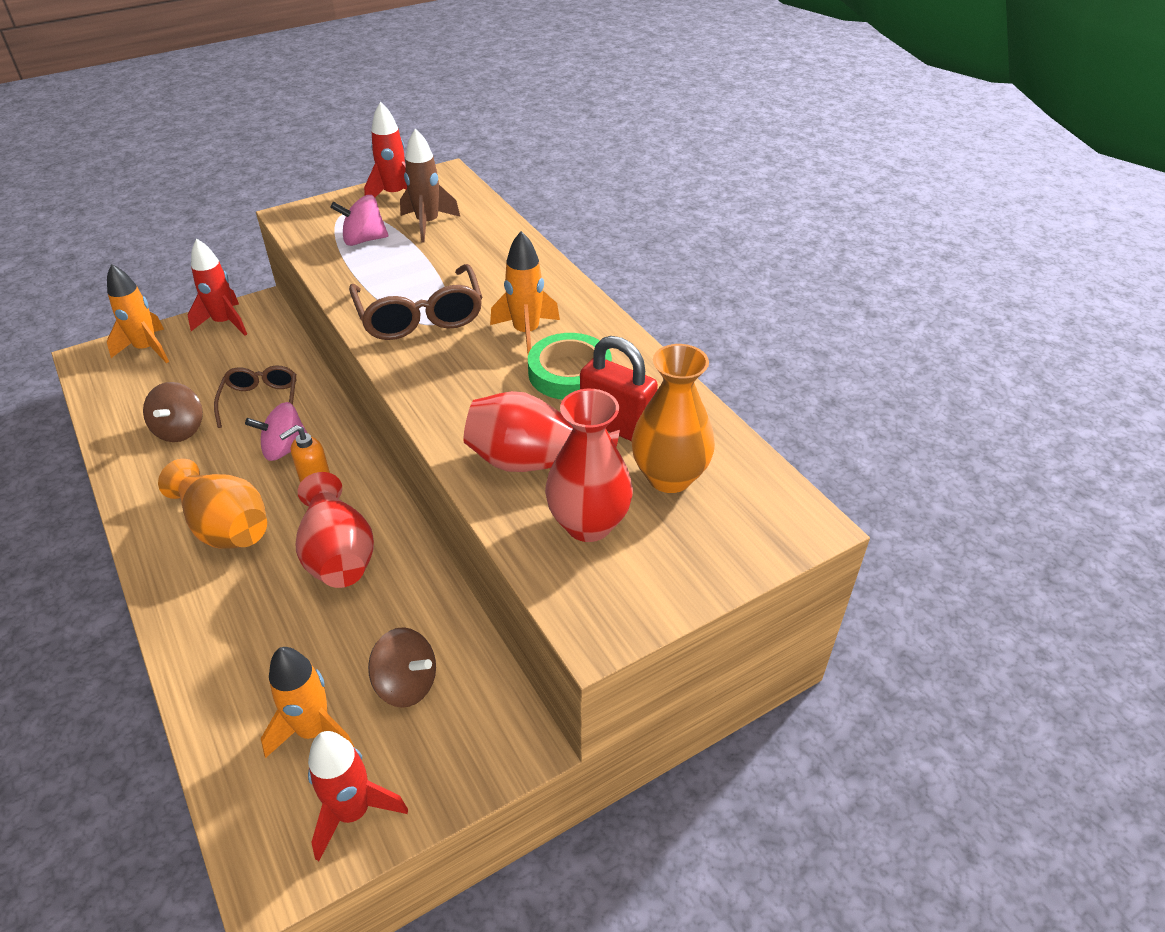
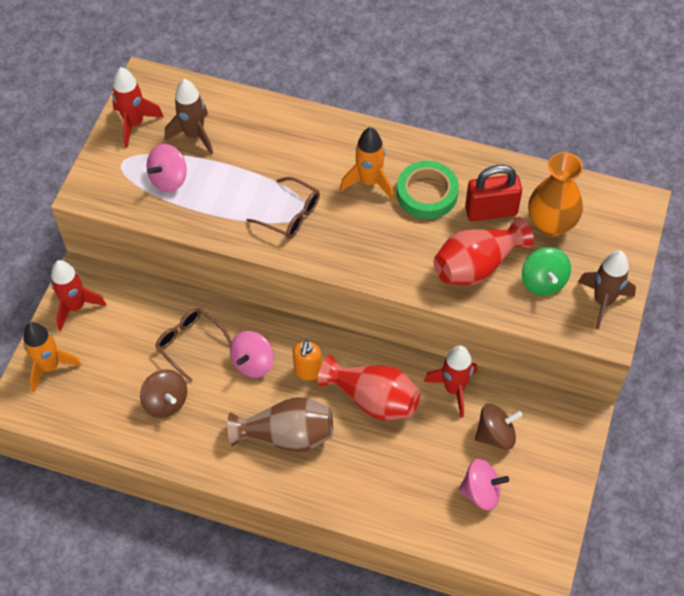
camera: 40 degrees left, 15 degrees up
orange vase [158,459,267,549] -> brown vase [227,397,333,452]
orange rocket [261,647,355,758] -> pink spinning top [458,459,509,511]
red rocket [308,731,408,861] -> red rocket moved to [424,345,478,418]
brown glasses [349,264,482,340] -> brown glasses [247,177,320,239], size x0.66
red vase [545,389,633,542] -> green spinning top [522,247,571,296]
none -> brown rocket [578,250,636,329]

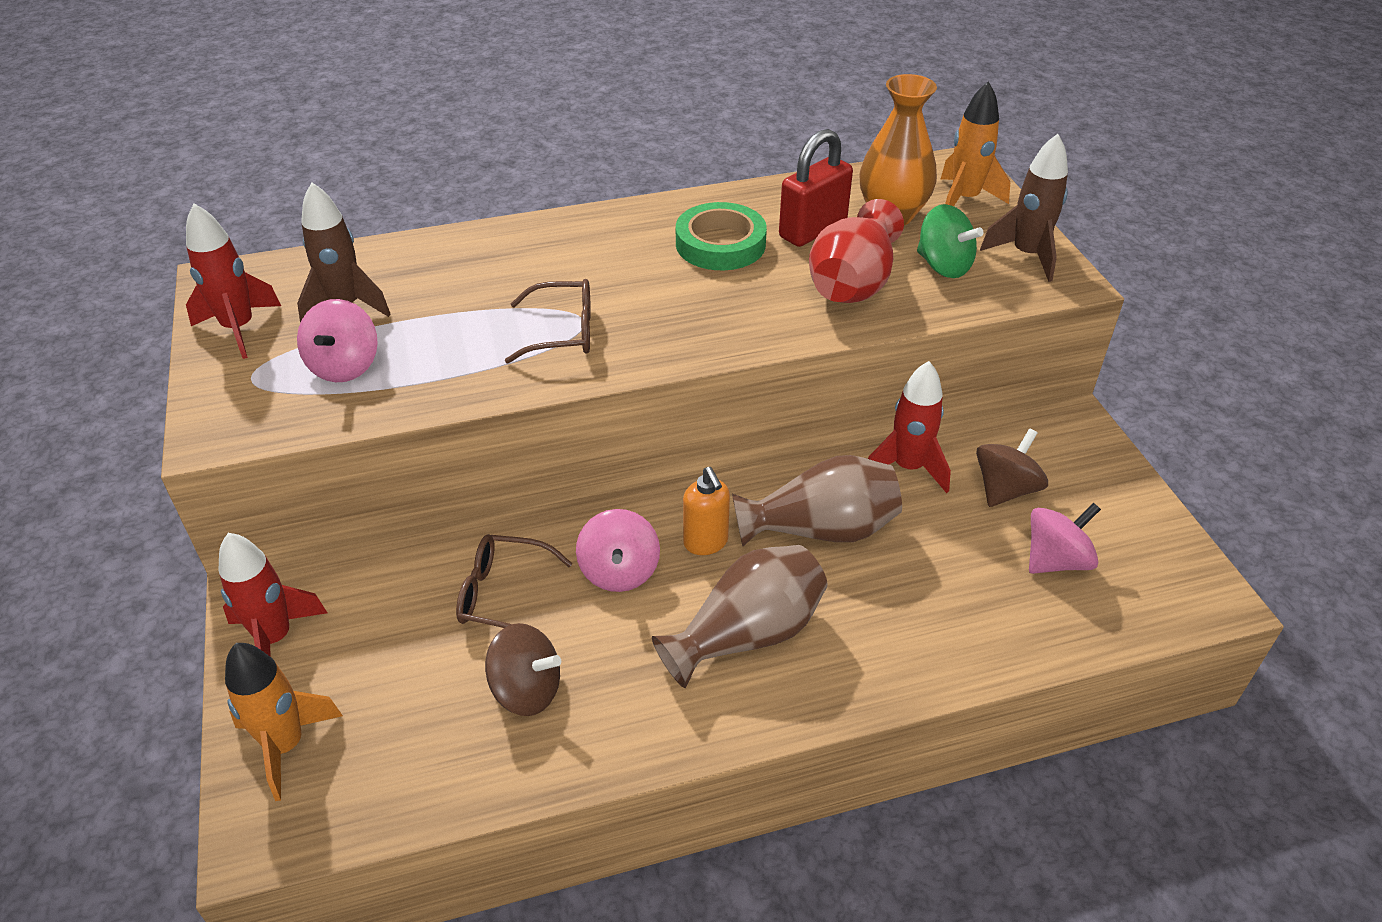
camera: 35 degrees left, 15 degrees down
red vase [318,355,420,420] -> brown vase [732,455,902,546]
orange rocket [340,127,394,200] -> orange rocket moved to [940,82,1010,206]

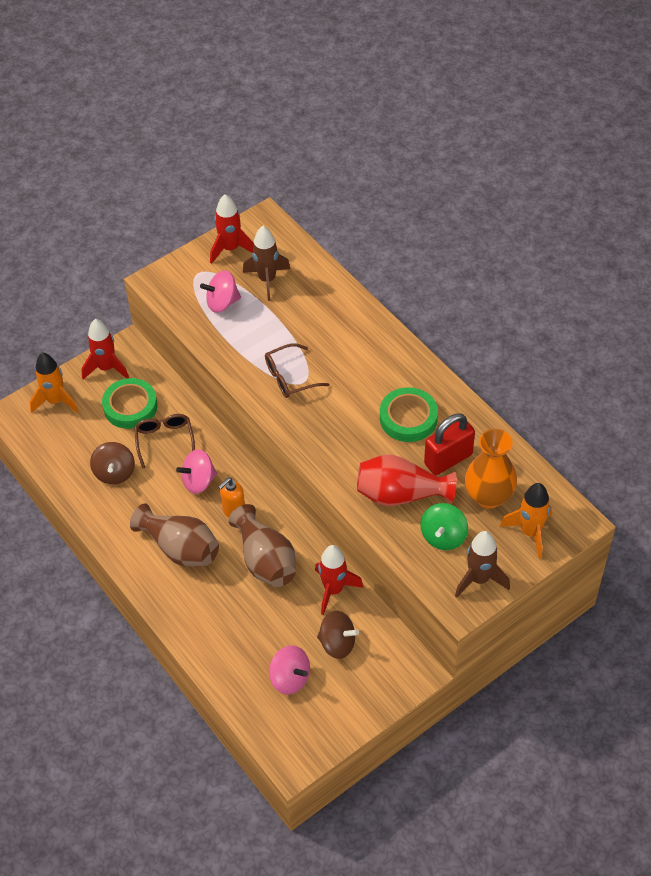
camera: 70 degrees right, 10 degrees up
brown glasses [505,279,591,363] -> brown glasses turned 90 degrees clockwise [265,343,329,398]
red padlock [779,129,853,247] -> red padlock turned 60 degrees counterclockwise [424,413,475,475]
none -> green tape [102,378,157,429]

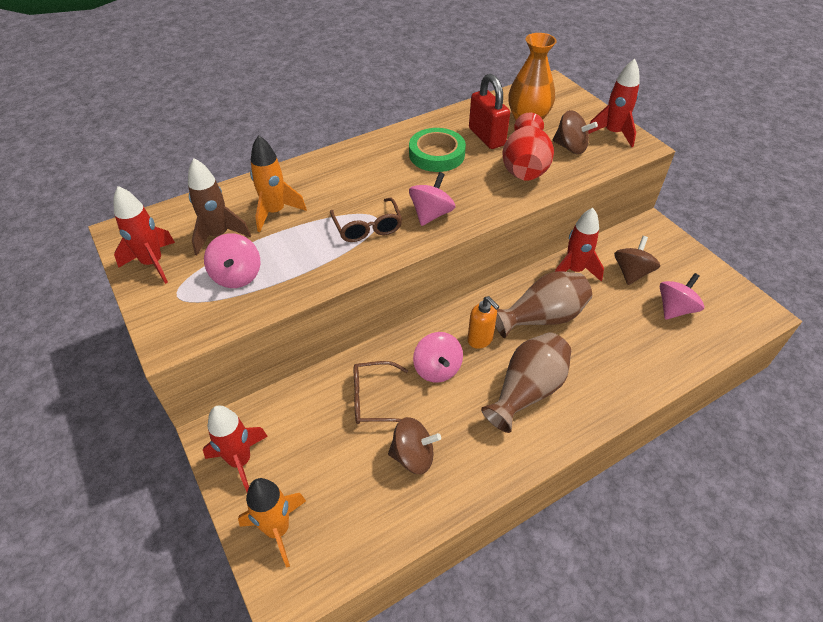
camera: 85 degrees left, 5 degrees down
green tape [102,378,157,429] -> none
green spinning top [420,503,468,550] -> brown spinning top [553,110,598,154]
brown rocket [455,531,510,598] -> red rocket [588,59,640,147]
orange rocket [500,483,552,559] -> orange rocket moved to [250,135,307,232]
none -> pink spinning top [409,172,455,226]

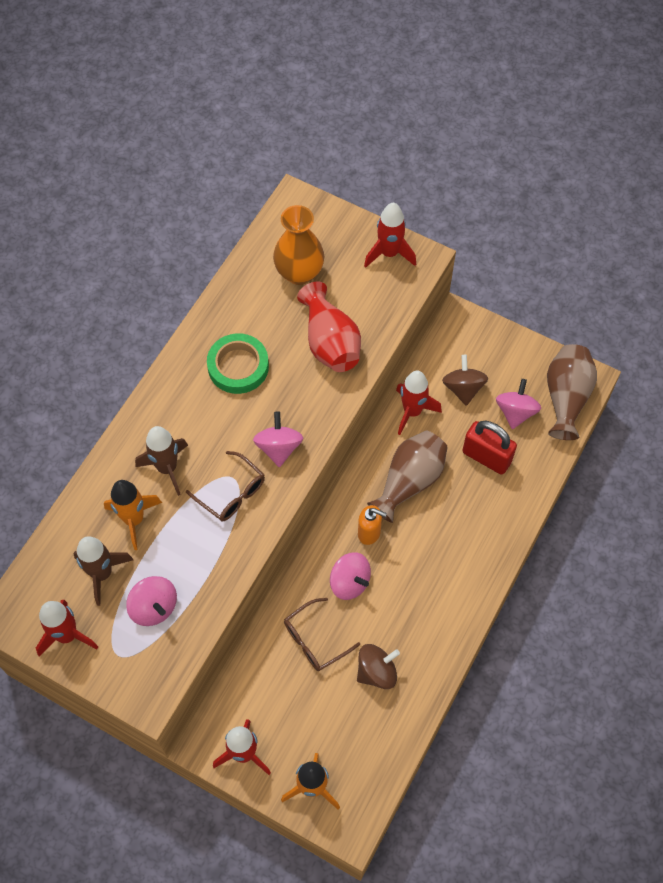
camera: 30 degrees left, 15 degrees up
red padlock [469,74,510,149] -> red padlock moved to [462,420,517,475]
brown vase [481,332,571,433] -> brown vase moved to [547,344,597,440]
brown spinning top [553,110,598,154] -> none
none -> brown rocket [135,426,188,496]

